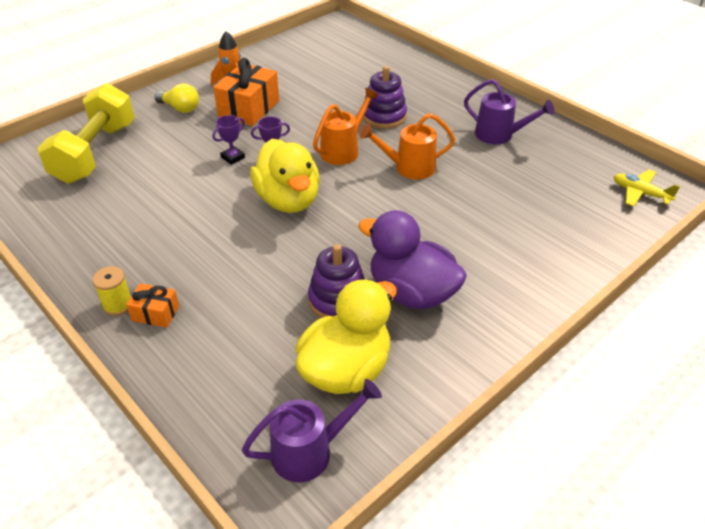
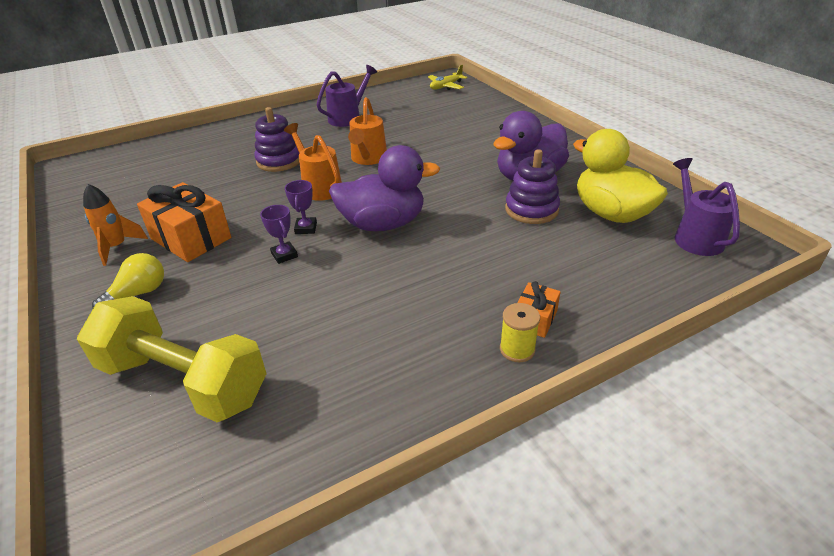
camera: 75 degrees left, 5 degrees down
yellow duck [250,139,320,213] -> purple duck [329,145,440,231]

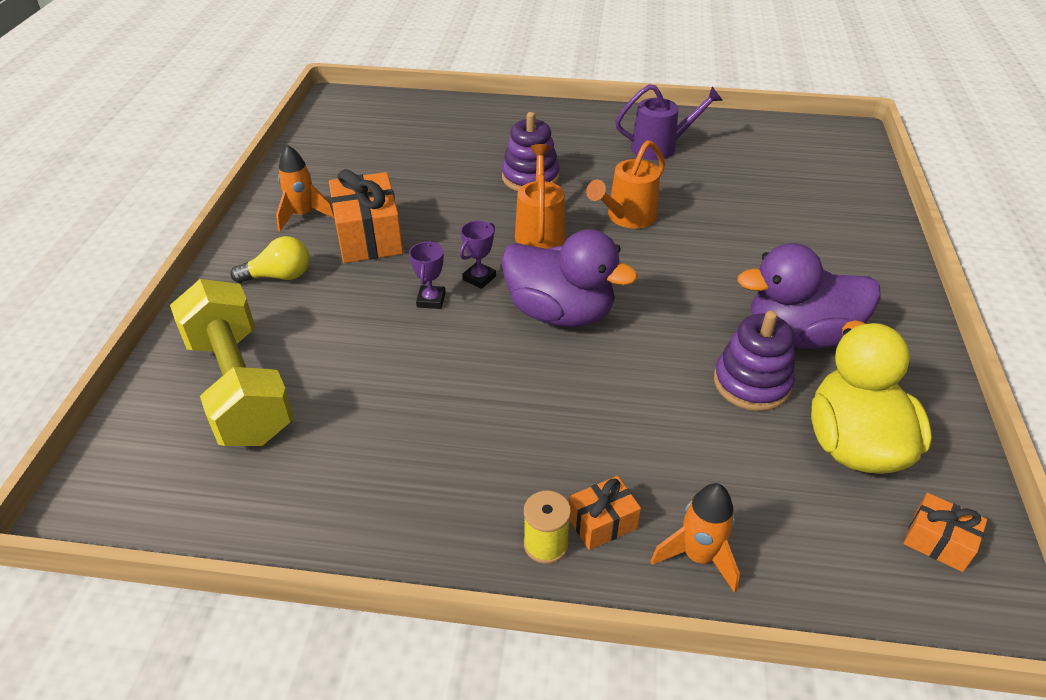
camera: 35 degrees right, 5 degrees up
yellow plane [428,65,468,90] -> none
purple watering can [673,158,740,256] -> orange gift [904,493,987,572]
none -> orange rocket [651,483,740,593]

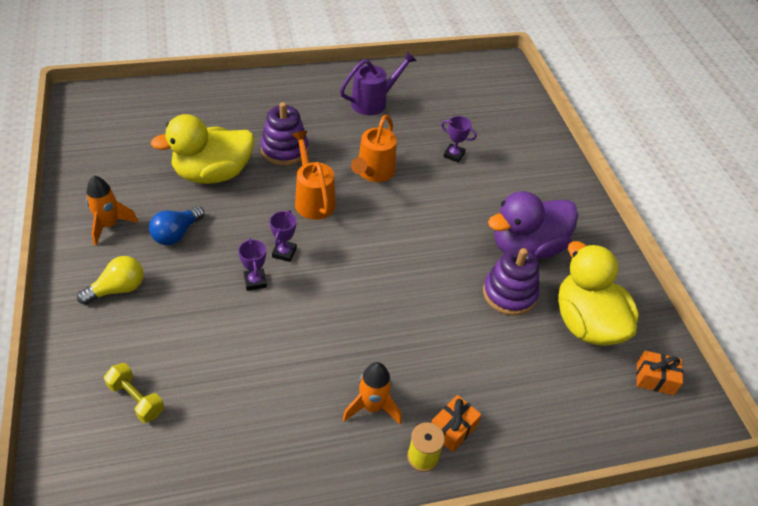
camera: 25 degrees left, 5 degrees up
yellow dumbbell [170,279,294,446] -> yellow dumbbell [104,363,164,423], size x0.43
orange gift [329,169,403,263] -> blue light bulb [149,206,205,245]
purple duck [501,229,638,327] -> none
orange rocket [651,483,740,593] -> orange rocket moved to [342,362,402,424]
none -> yellow duck [151,114,254,184]
none -> purple trophy [441,116,477,163]

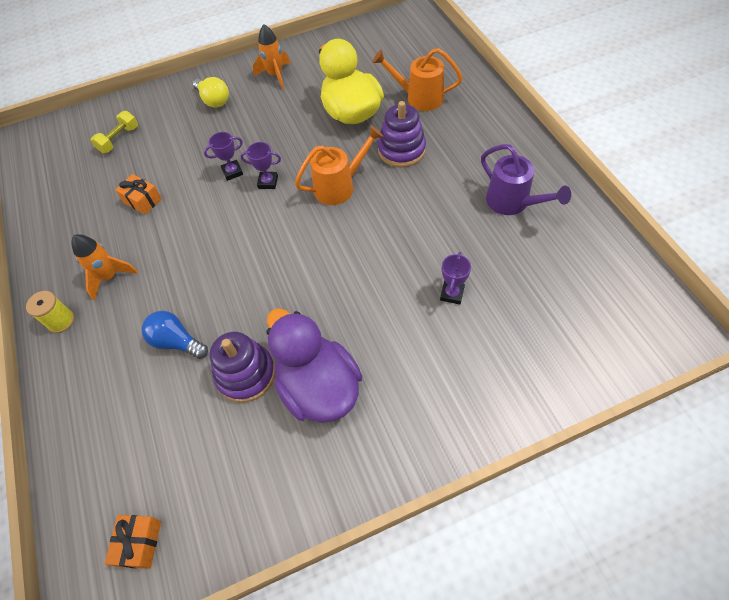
camera: 90 degrees right, 10 degrees up
blue light bulb [149,206,205,245] -> blue light bulb moved to [142,311,208,359]
orange watering can [351,115,397,182] -> orange watering can moved to [372,48,463,111]
orange gift [431,395,481,452] -> orange gift moved to [115,174,162,215]
yellow duck [558,241,639,346] -> none

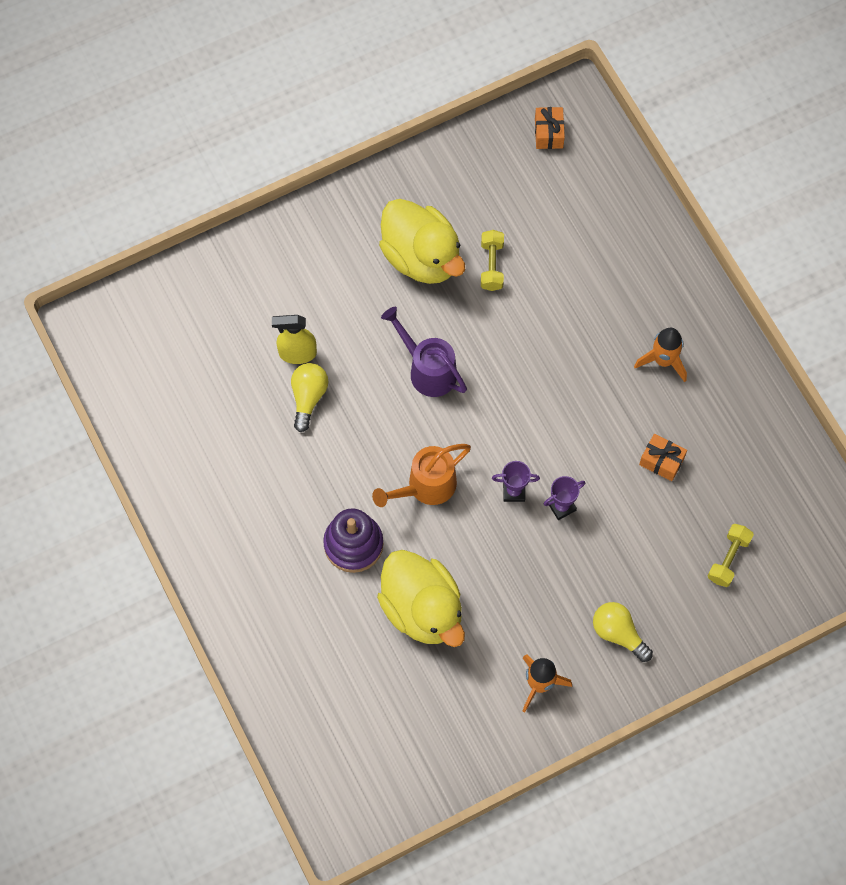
camera: 170 degrees right, 10 degrees up
yellow spool [26,291,75,333] -> none
blue light bulb [142,311,208,359] -> none
purple stacking toy [210,332,275,403] -> yellow dumbbell [481,230,504,291]
purple duck [266,308,362,423] -> yellow duck [379,199,465,284]
orange watering can [372,48,463,111] -> none
purple trophy [440,252,471,305] -> yellow spray bottle [272,315,317,364]
purple watering can [481,144,571,215] -> purple watering can moved to [381,307,467,397]
none -> yellow light bulb [291,363,328,432]

